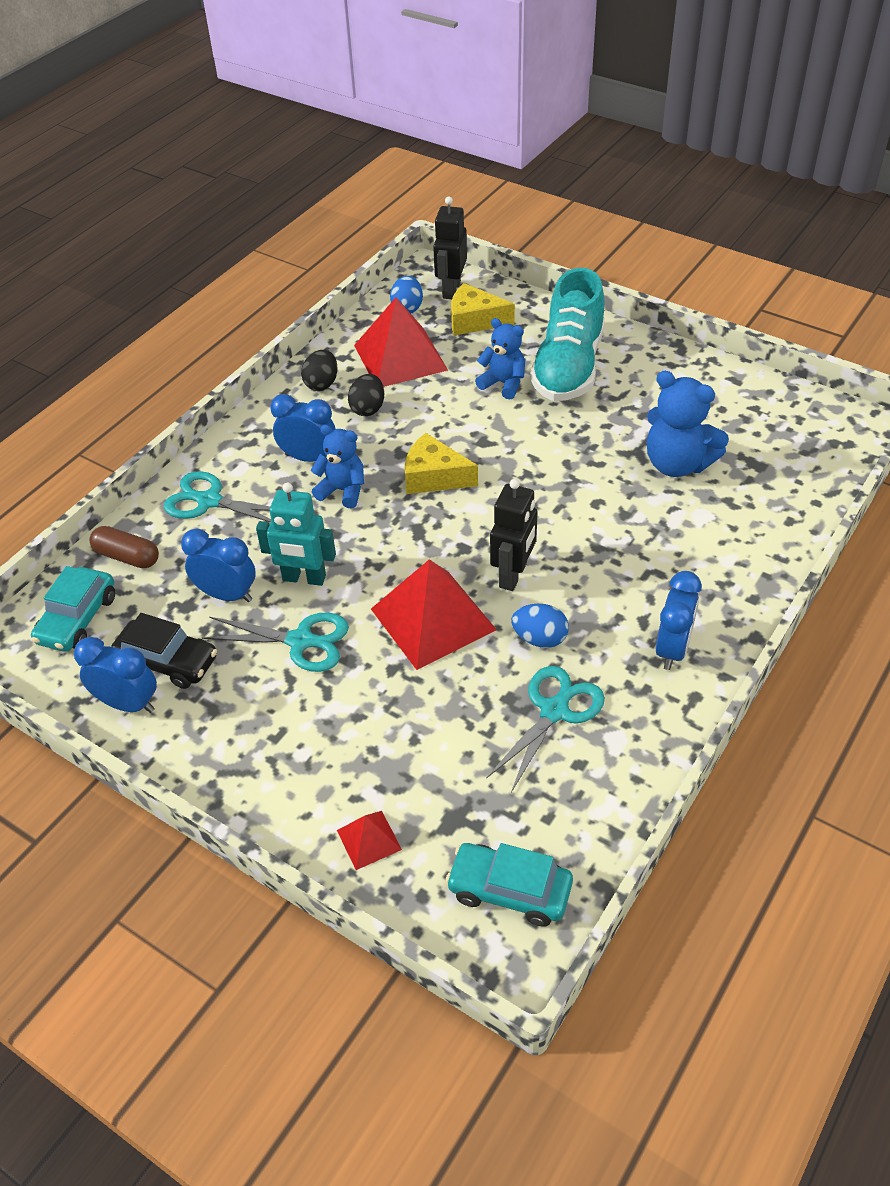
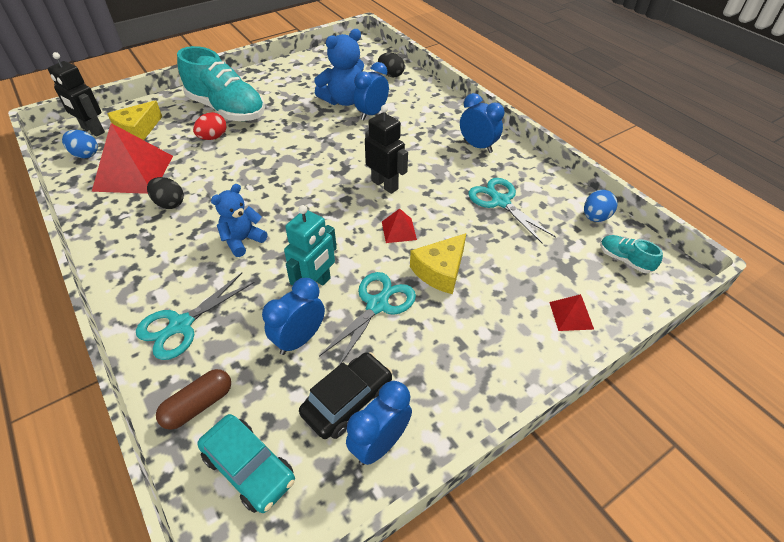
camera: 70 degrees left, 0 degrees up
blue clock [270,394,336,462] -> blue clock moved to [354,62,389,120]
black egg [301,350,338,391] -> black egg moved to [378,53,405,77]
red pyramid [371,559,497,670] -> red pyramid [382,208,417,243], size x0.46
yellow cheese [405,433,478,494] -> yellow cheese moved to [410,233,466,294]
turquoise car [446,843,573,927] -> turquoise shoe [600,235,663,273]
blue teddy bear [475,318,525,400] -> red egg [193,112,227,140]
blue egg [511,604,569,648] -> blue egg moved to [584,190,618,222]

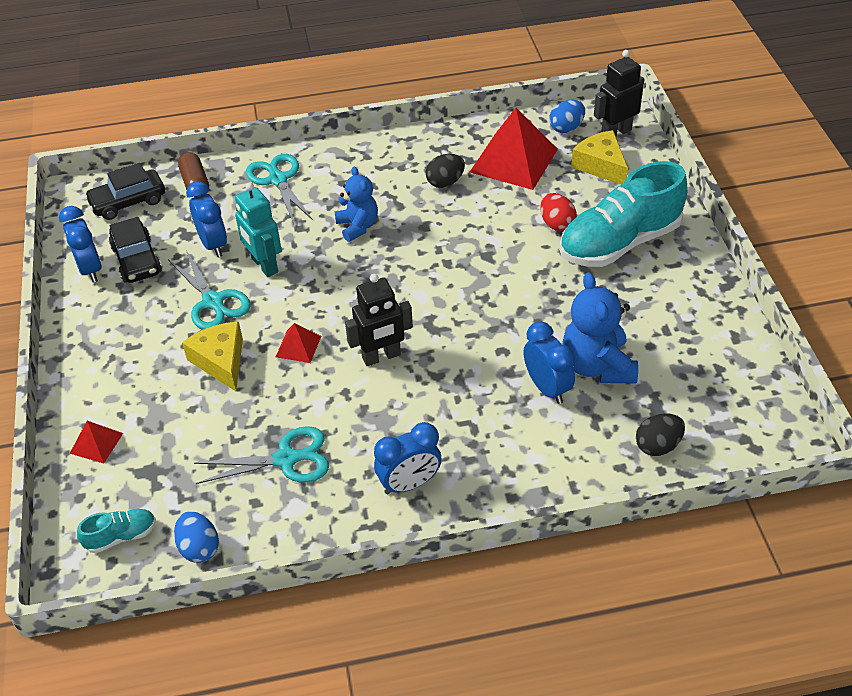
camera: 115 degrees right, 0 degrees up
turquoise car [197,414,295,513] -> black car [84,163,165,220]

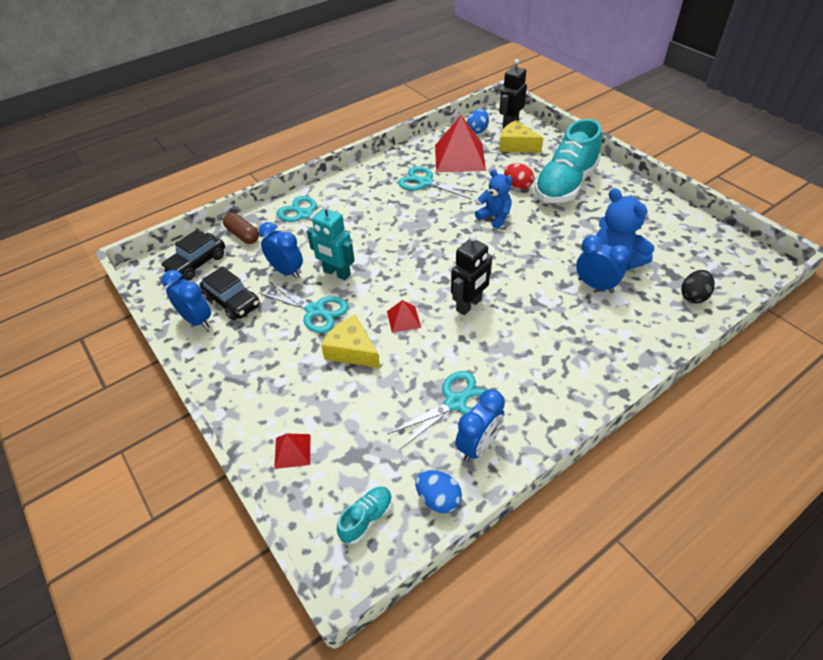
camera: 25 degrees left, 0 degrees up
blue teddy bear [334,167,378,242] -> blue teddy bear moved to [475,169,513,229]
blue clock [374,422,441,494] -> blue clock moved to [455,389,505,462]
black egg [426,154,465,188] -> turquoise scissors [398,166,478,200]

